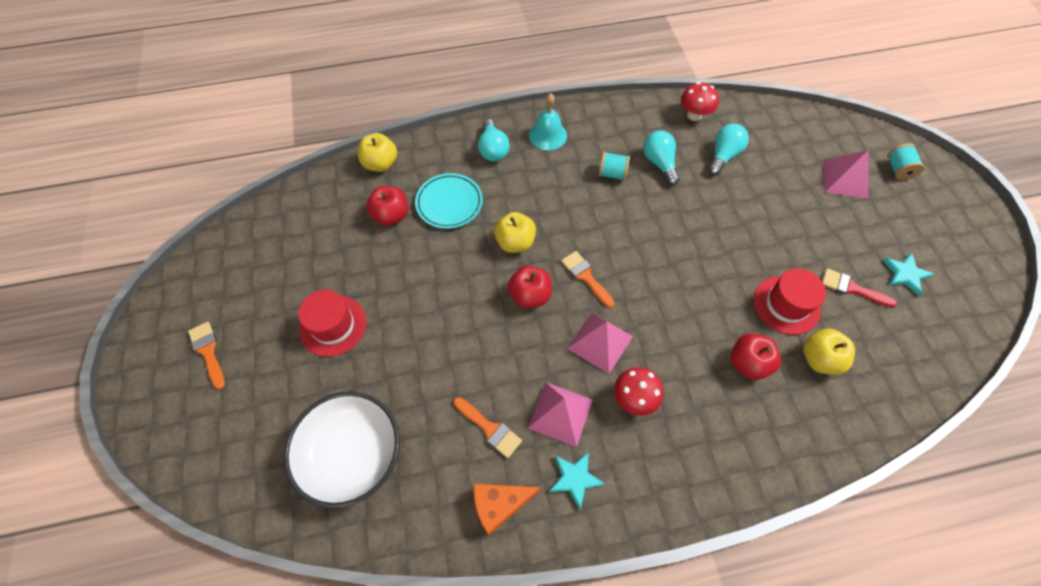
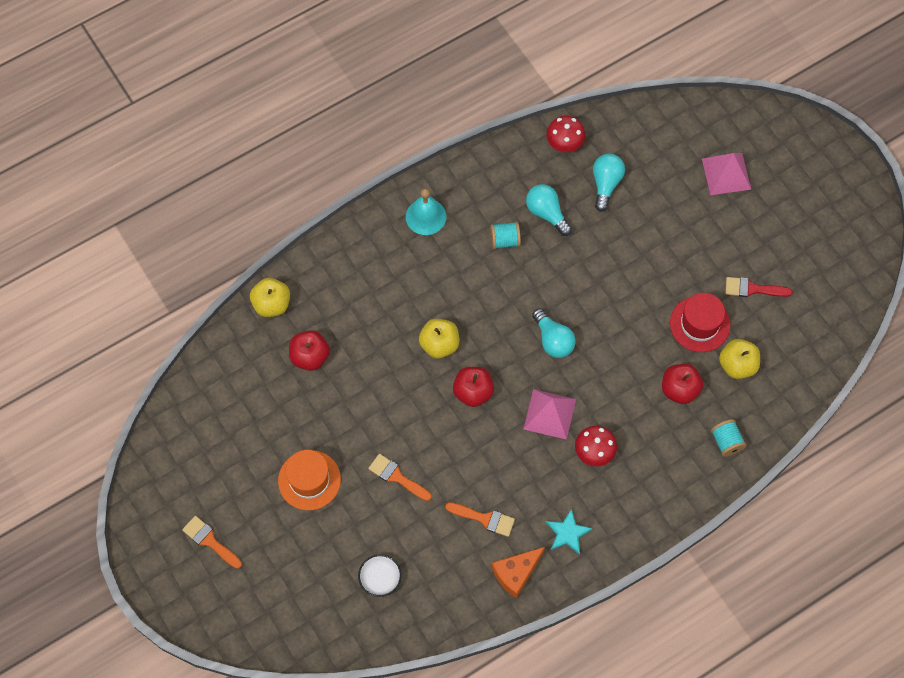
camera: 20 degrees left, 5 degrees up
white bowl [284,391,400,508] -> white bowl [358,555,402,597], size x0.46
red hat [298,290,367,357] -> orange hat [278,450,341,510]
turquoise plate [415,173,483,229] -> none
turquoise light bulb [478,119,510,161] -> turquoise light bulb moved to [532,308,576,358]
pink pyramid [528,382,593,447] -> none
orange brush [561,251,615,308] -> orange brush moved to [368,454,431,501]
turquoise star [883,253,934,296] -> none
turquoise spool [888,144,924,180] -> turquoise spool moved to [711,419,747,457]

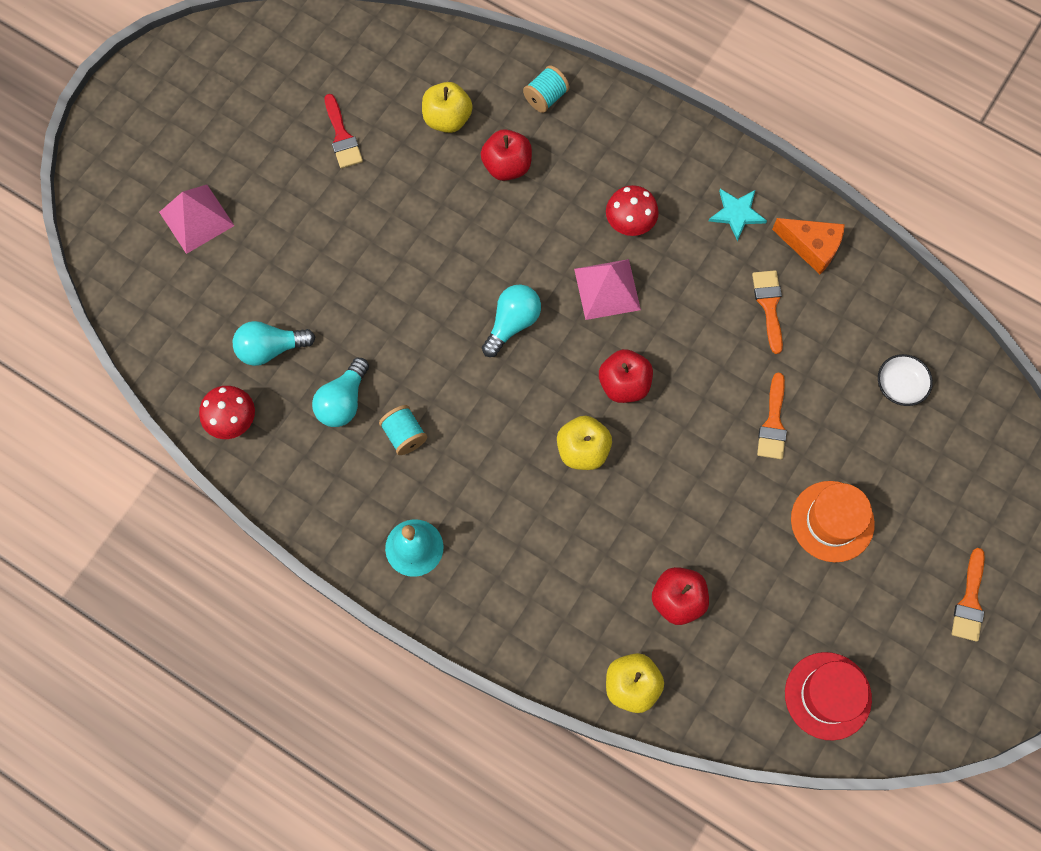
camera: 115 degrees left, 5 degrees up
red hat [670,293,730,352] -> red hat moved to [785,652,872,741]

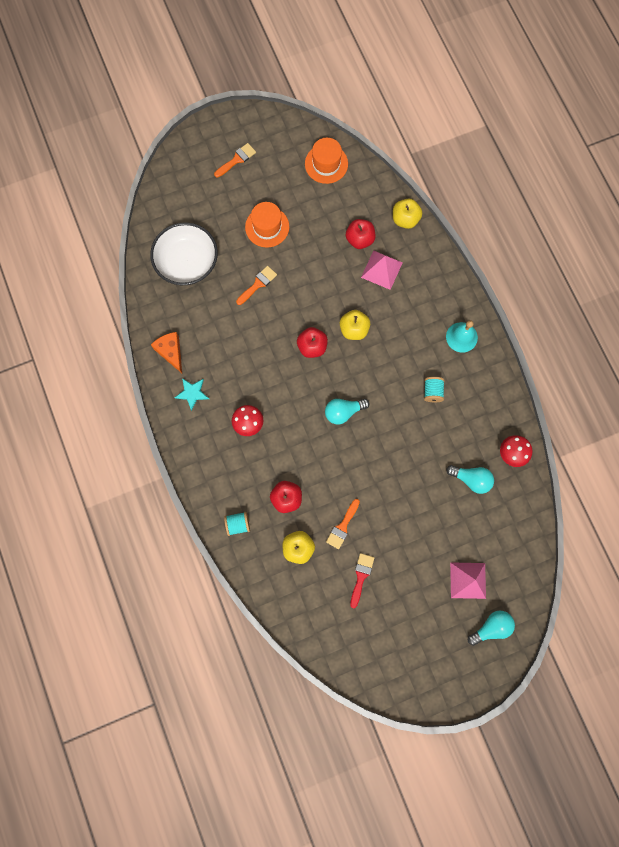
camera: 145 degrees left, 5 degrees up
turquoise light bulb [312,358,369,427] -> turquoise light bulb moved to [468,610,515,646]
pink pyramid [574,259,641,320] -> pink pyramid moved to [361,250,403,290]
orange brush [752,270,783,354] -> orange brush moved to [326,499,360,549]
red hat [785,652,872,741] -> orange hat [305,138,348,184]
white bowl [878,354,933,406] -> white bowl [150,222,218,285], size x2.19

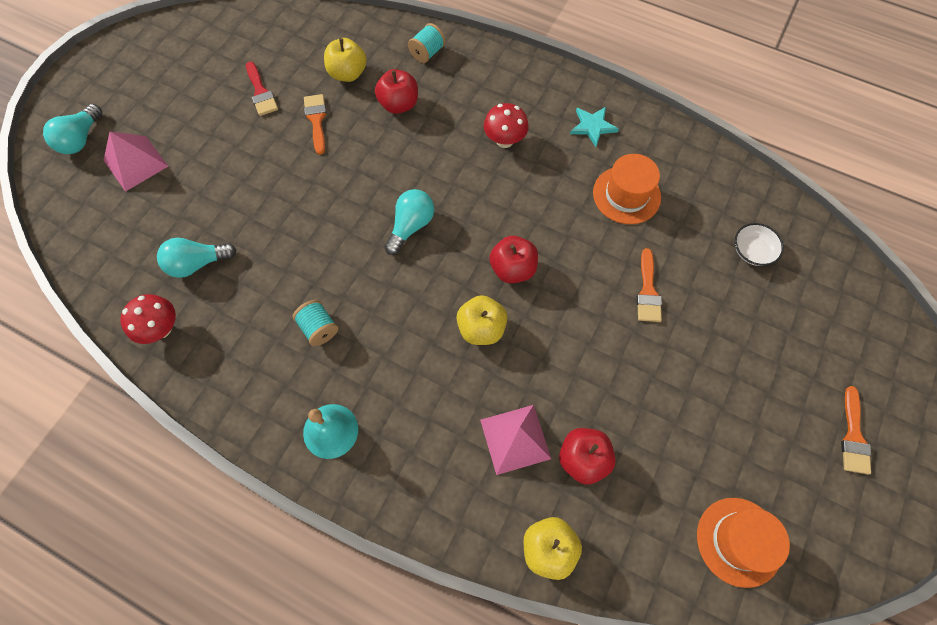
camera: 140 degrees right, 10 degrees down
white bowl [150,222,218,285] -> white bowl [735,223,784,266], size x0.46
orange cheese [151,332,182,373] -> none
orange hat [245,202,289,248] -> orange hat moved to [593,154,661,224]

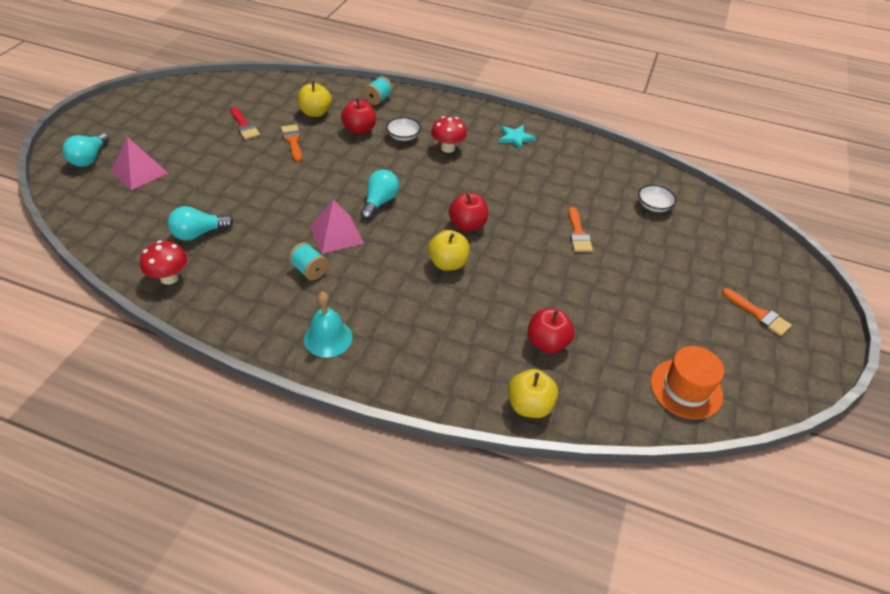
camera: 10 degrees left, 20 degrees down
pink pyramid [480,405,551,475] -> pink pyramid moved to [310,200,364,254]
orange hat [593,154,661,224] -> none
orange brush [841,386,871,475] -> orange brush turned 45 degrees counterclockwise [722,288,792,336]
none -> white bowl [386,117,421,141]

